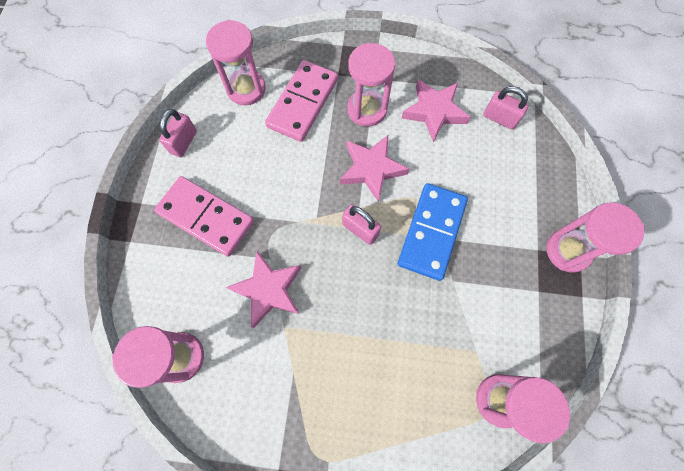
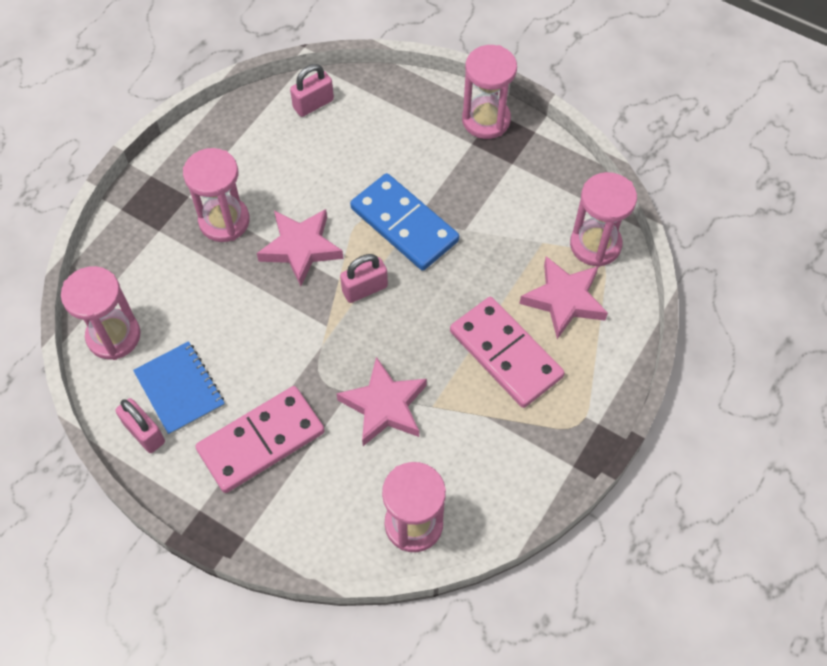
camera: 65 degrees left, 10 degrees down
pink domino [265,60,338,142] -> pink domino moved to [450,297,565,408]
pink star [401,80,471,142] -> pink star moved to [519,256,608,339]
none -> blue notebook [133,341,225,435]

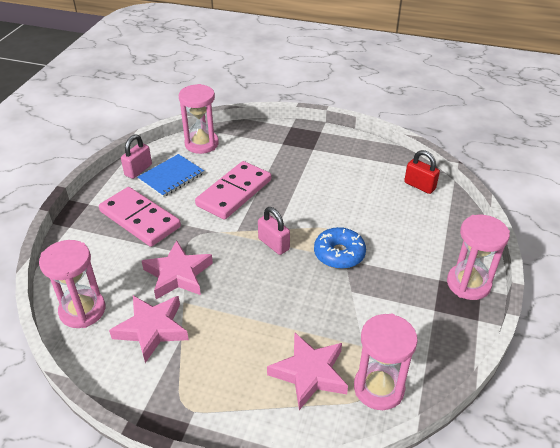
camera: 75 degrees right, 20 degrees down
pink hourglass [183,148,250,242] -> none
pink star [257,209,343,286] -> pink star moved to [109,296,189,363]
pink padlock [290,64,334,117] -> red padlock [404,150,440,194]
blue domino [350,173,459,271] -> blue donut [314,227,366,269]
pink domino [450,297,565,408] -> pink domino moved to [195,161,271,220]

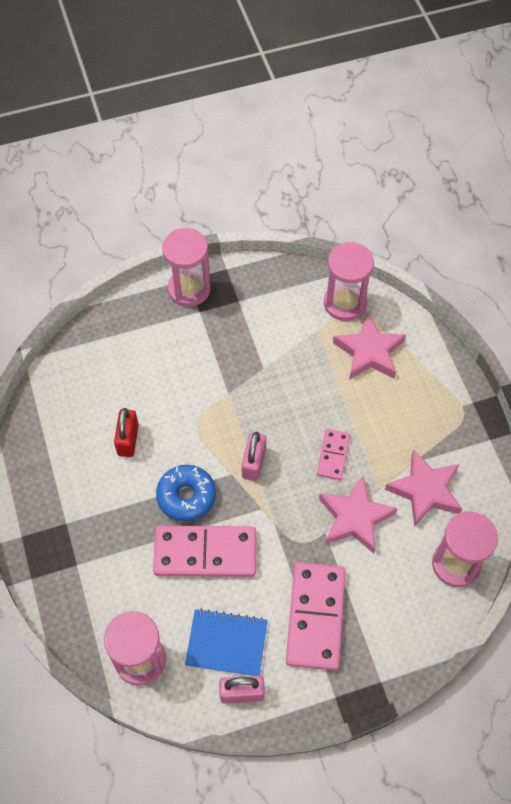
camera: 125 degrees left, 20 degrees up
blue donut [314,227,366,269] -> blue donut moved to [156,465,216,522]
red padlock [404,150,440,194] -> red padlock moved to [114,408,139,457]
none -> pink domino [317,429,350,480]

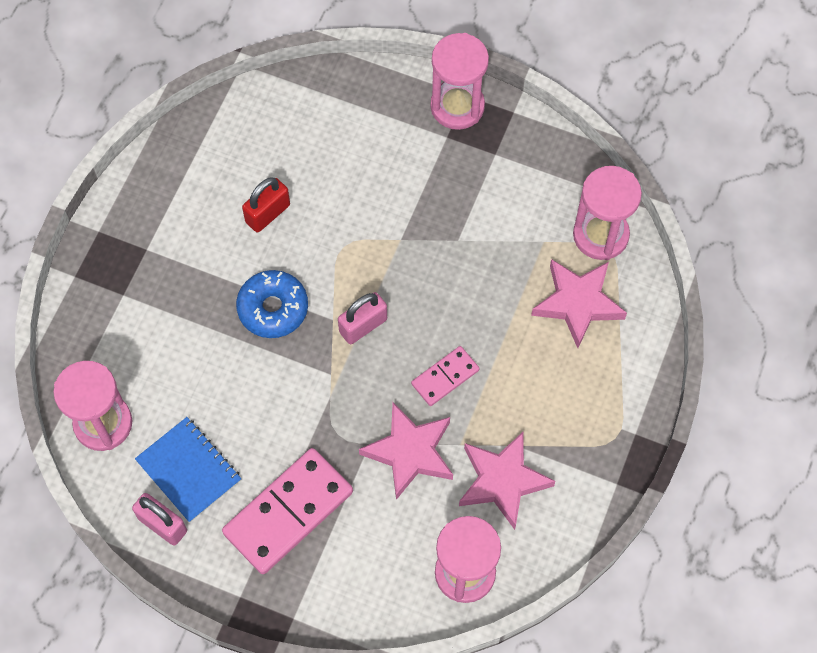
camera: 40 degrees right, 5 degrees up
pink domino [153,526,256,577] -> none

